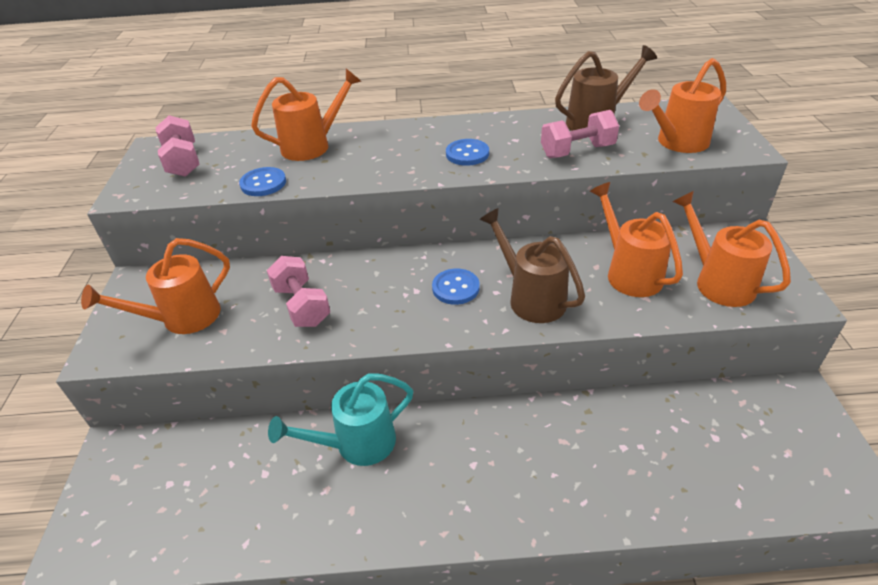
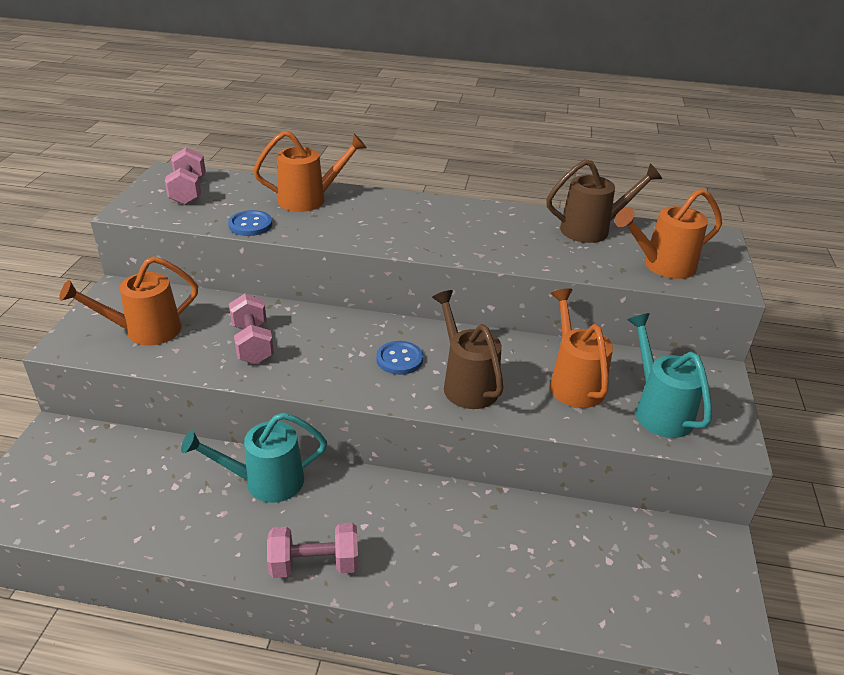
camera: 10 degrees right, 5 degrees down
blue button [446,139,489,166] -> none
pink dumbbell [541,110,619,158] -> pink dumbbell moved to [267,523,358,578]
orange watering can [672,191,791,307] -> turquoise watering can [627,313,712,438]

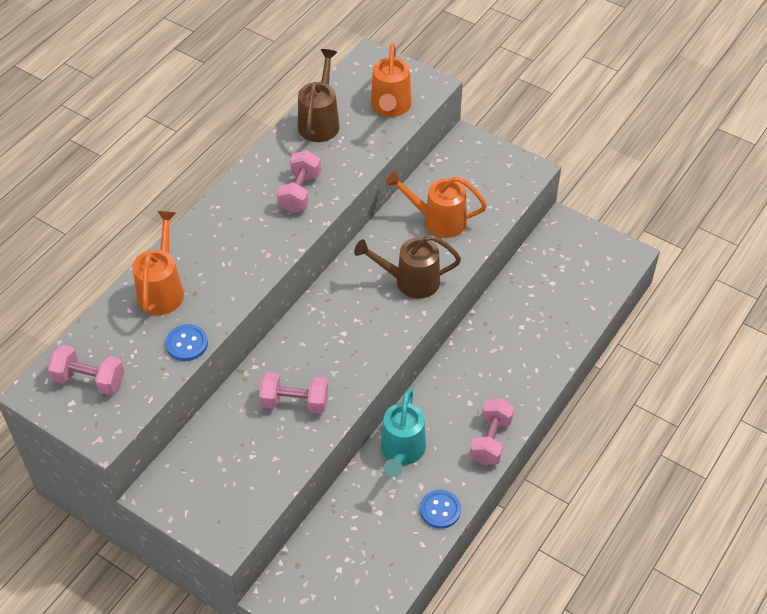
camera: 65 degrees left, 15 degrees up
orange watering can [59,256,198,346] -> none
blue button [376,341,423,375] -> blue button moved to [420,490,461,529]
turquoise watering can [627,313,712,438] -> none
none -> pink dumbbell [277,150,321,213]

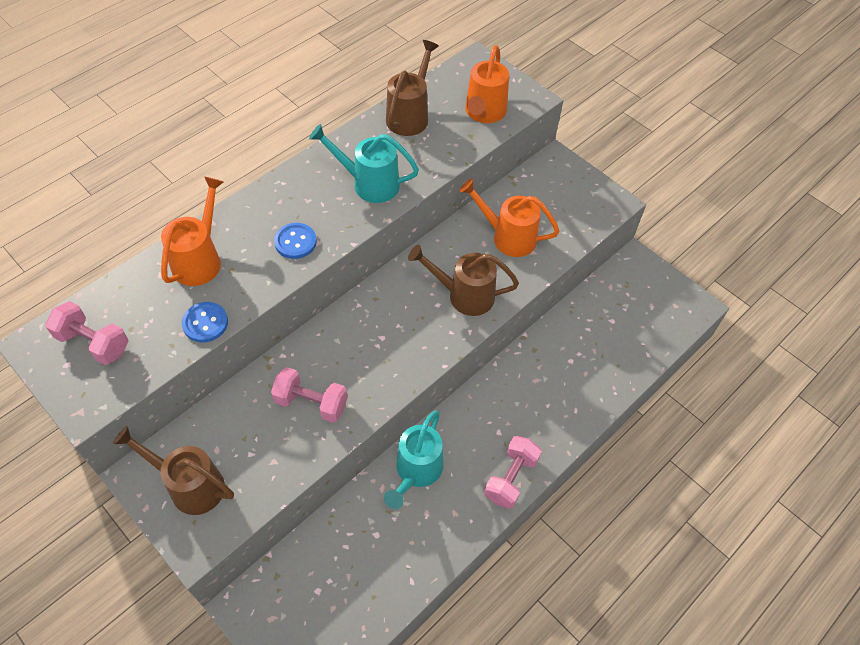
camera: 10 degrees right, 5 degrees up
pink dumbbell [277,150,321,213] -> turquoise watering can [309,124,419,203]
blue button [420,490,461,529] -> blue button moved to [274,223,317,259]
none -> brown watering can [113,426,234,515]

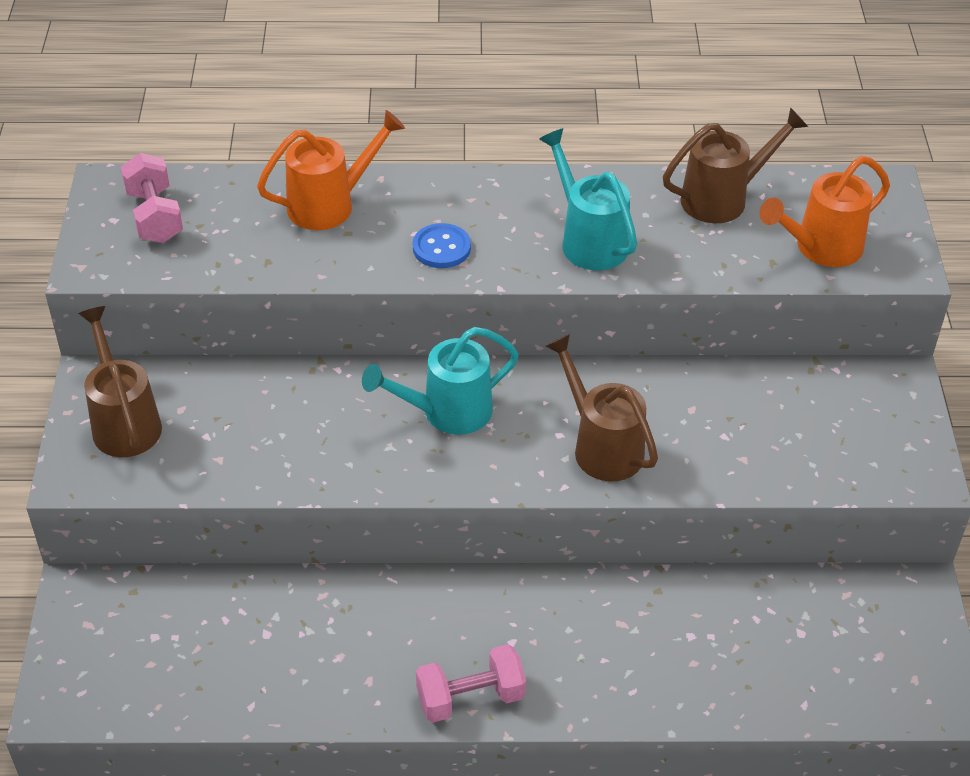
camera: 45 degrees right, 10 degrees down
blue button [182,302,228,342] -> none
pink dumbbell [271,367,348,423] -> none
turquoise watering can [384,410,443,509] -> turquoise watering can moved to [362,327,519,435]
orange watering can [460,179,559,257] -> none

